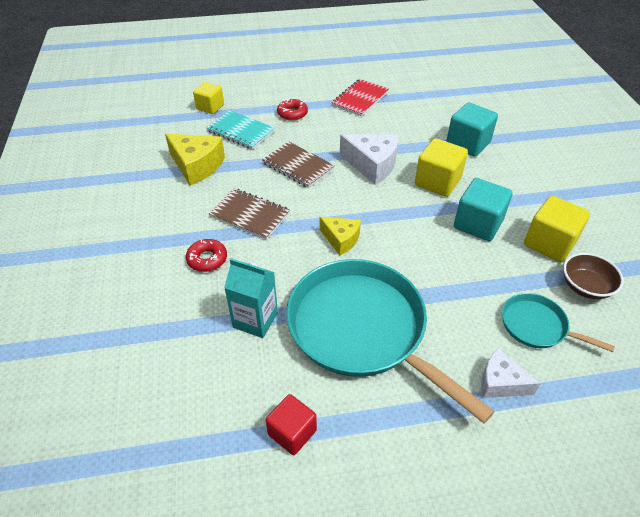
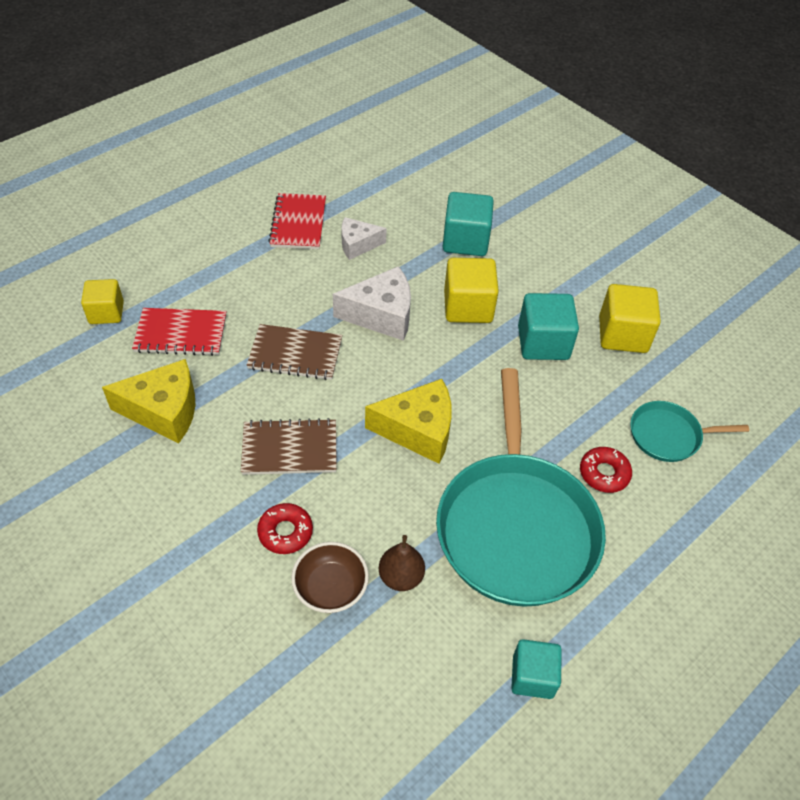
camera: 35 degrees left, 5 degrees up
turquoise notebook [206,110,275,150] -> red notebook [132,308,226,356]
turquoise carton [224,258,278,338] -> brown pear [379,535,425,591]
red cube [266,394,317,455] -> turquoise cube [511,639,562,699]
red donut [277,99,308,121] -> red donut moved to [580,447,632,493]
turquoise pan [286,259,495,423] -> turquoise pan turned 105 degrees counterclockwise [436,368,606,607]
yellow cheese [319,217,361,255] -> yellow cheese [365,379,452,464], size x1.59
white cheese [481,348,541,398] -> white cheese moved to [341,217,387,260]
brown bowl [563,253,624,299] -> brown bowl moved to [291,542,369,613]

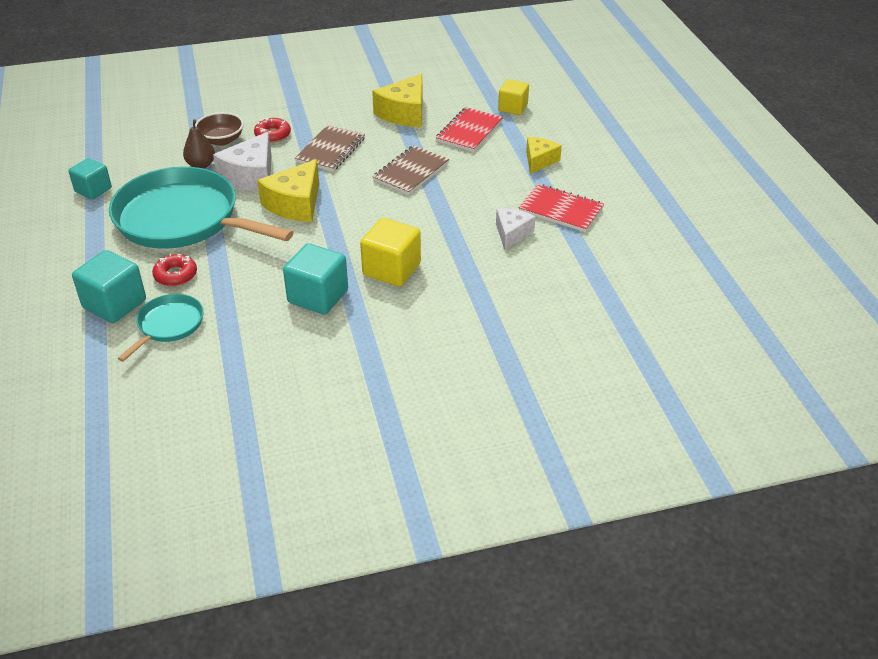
camera: 120 degrees right, 10 degrees down
white cheese [333,266,411,341] -> white cheese moved to [213,132,272,191]
turquoise cube [443,192,494,256] -> turquoise cube moved to [72,250,146,323]
yellow cube [599,284,661,353] -> none
none -> yellow cheese [526,137,562,174]

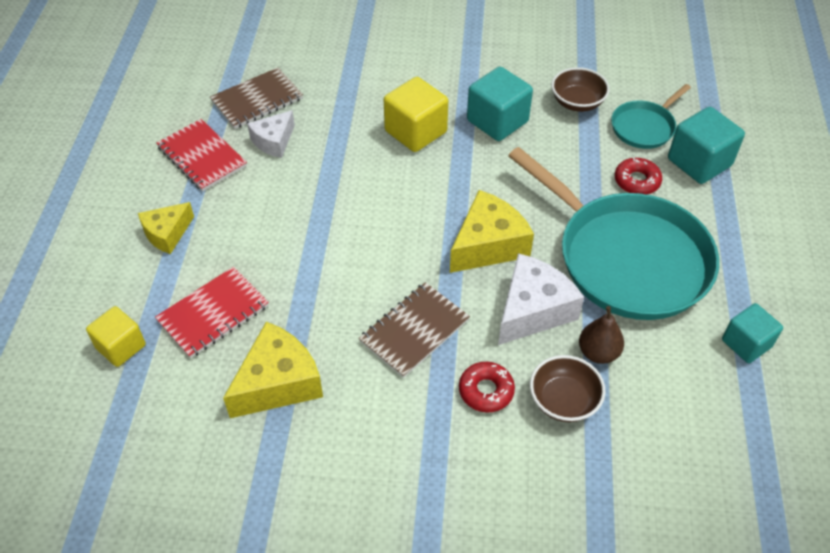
camera: 160 degrees left, 10 degrees up
brown notebook [372,145,449,195] -> brown notebook moved to [210,68,303,129]
none -> brown bowl [551,67,610,112]

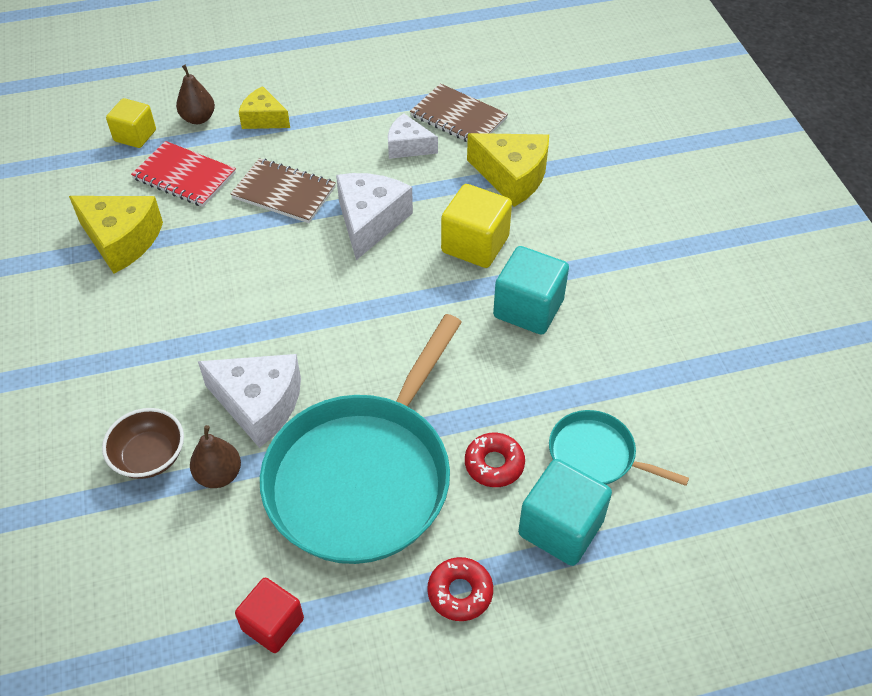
camera: 70 degrees right, 0 degrees up
red notebook [157,119,247,191] -> none
brown notebook [359,282,470,378] -> brown notebook moved to [230,158,336,223]
yellow cheese [450,190,534,273] -> yellow cheese moved to [467,133,549,207]
red donut [459,362,515,413] -> red donut moved to [427,557,493,621]
brown bowl [551,67,610,112] -> none
turquoise cube [722,303,783,363] -> red cube [235,577,304,653]
none -> brown pear [176,65,215,124]
none -> white cheese [336,173,413,260]

